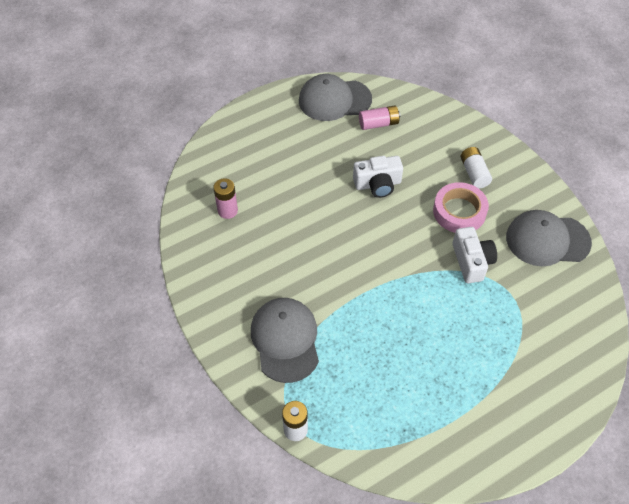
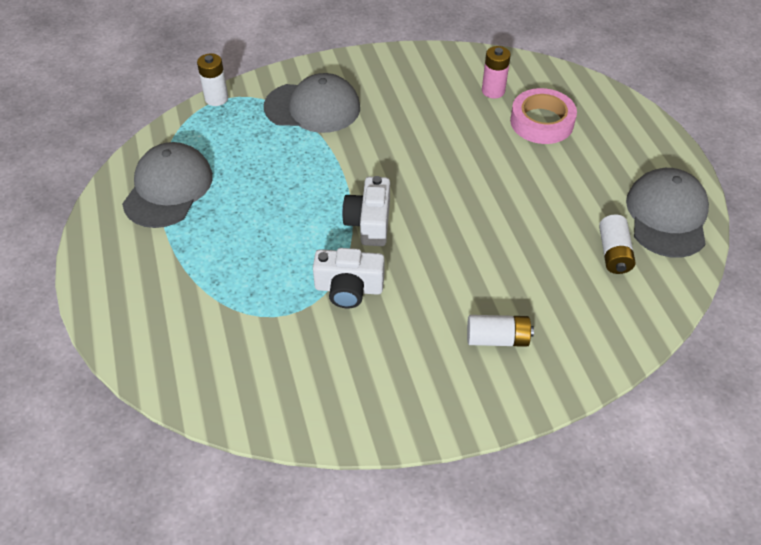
camera: 105 degrees right, 5 degrees down
white camera [353,156,403,198] -> white camera moved to [342,176,390,246]
pink battery [359,105,400,130] -> white battery [599,214,635,274]
pink tape [433,182,489,233] -> pink tape moved to [510,88,577,144]
grey cap [506,210,592,266] -> grey cap moved to [122,142,213,228]

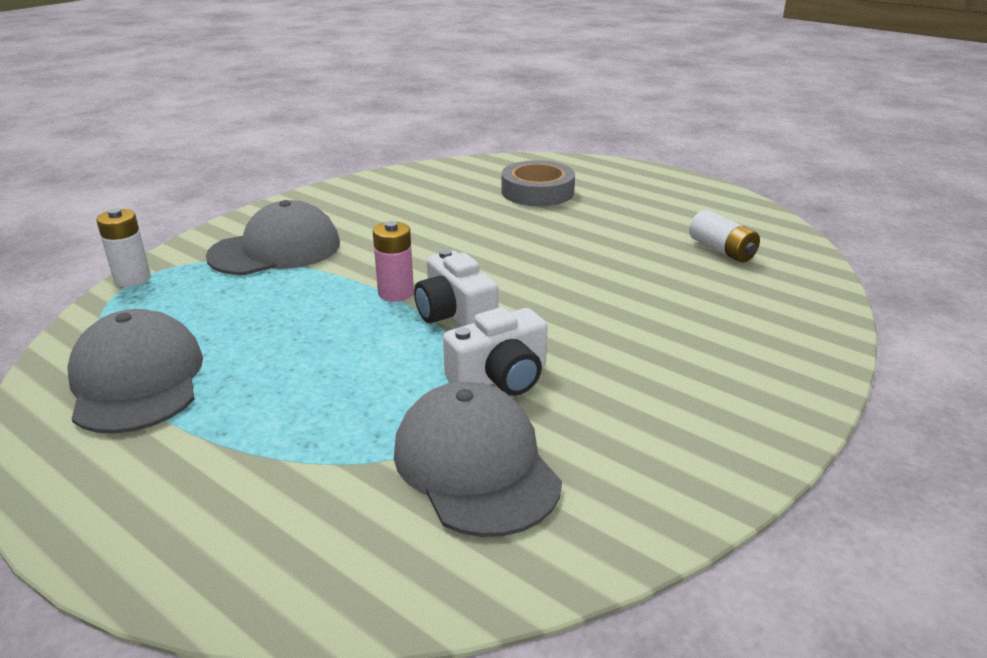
camera: 35 degrees left, 20 degrees down
white battery [467,315,534,347] -> none
pink battery [482,46,511,98] -> pink battery moved to [373,221,414,302]
pink tape [510,88,577,144] -> grey tape [502,160,575,206]
grey cap [626,168,709,258] -> grey cap moved to [394,382,562,537]

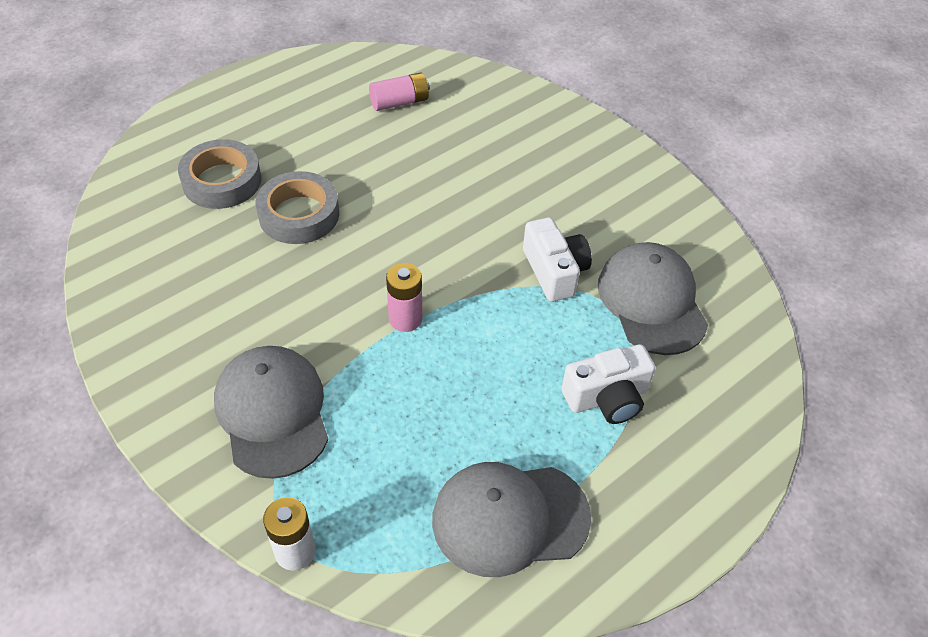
camera: 80 degrees left, 20 degrees up
grey cap [394,382,562,537] -> grey cap turned 90 degrees clockwise [598,242,708,355]
white camera [414,249,498,327] -> white camera moved to [561,344,656,424]
white battery [689,210,760,263] -> pink battery [369,72,430,111]
none -> grey tape [255,171,339,244]

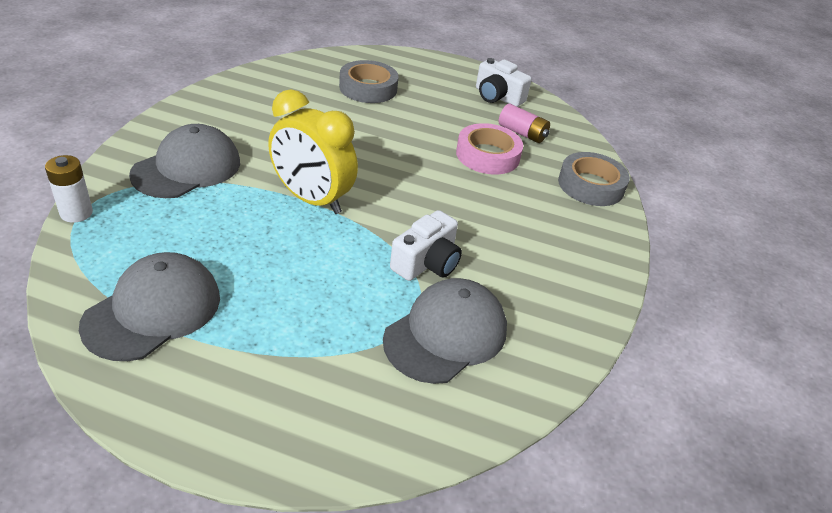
camera: 55 degrees right, 10 degrees down
grey tape [255,171,339,244] -> grey tape moved to [558,152,630,206]
pink battery [386,263,422,332] -> yellow clock [268,89,358,214]
grey cap [432,462,591,577] -> grey cap turned 75 degrees clockwise [79,252,220,361]
white camera [561,344,656,424] -> white camera moved to [476,58,532,107]
none -> pink tape [456,123,523,175]

